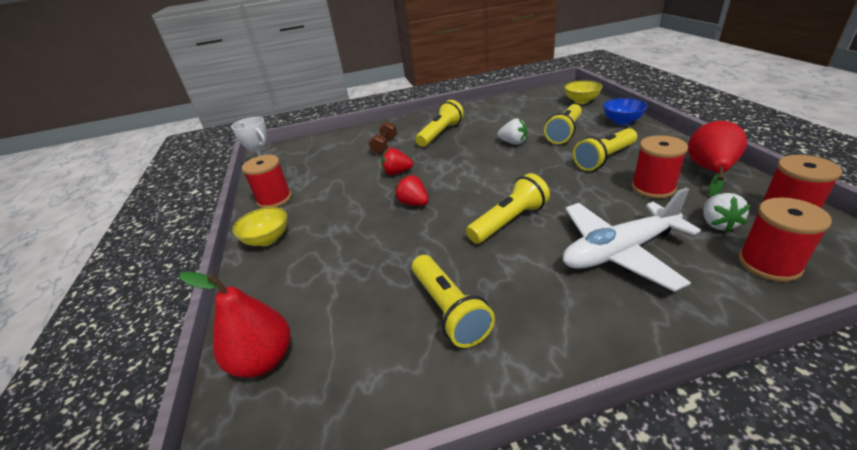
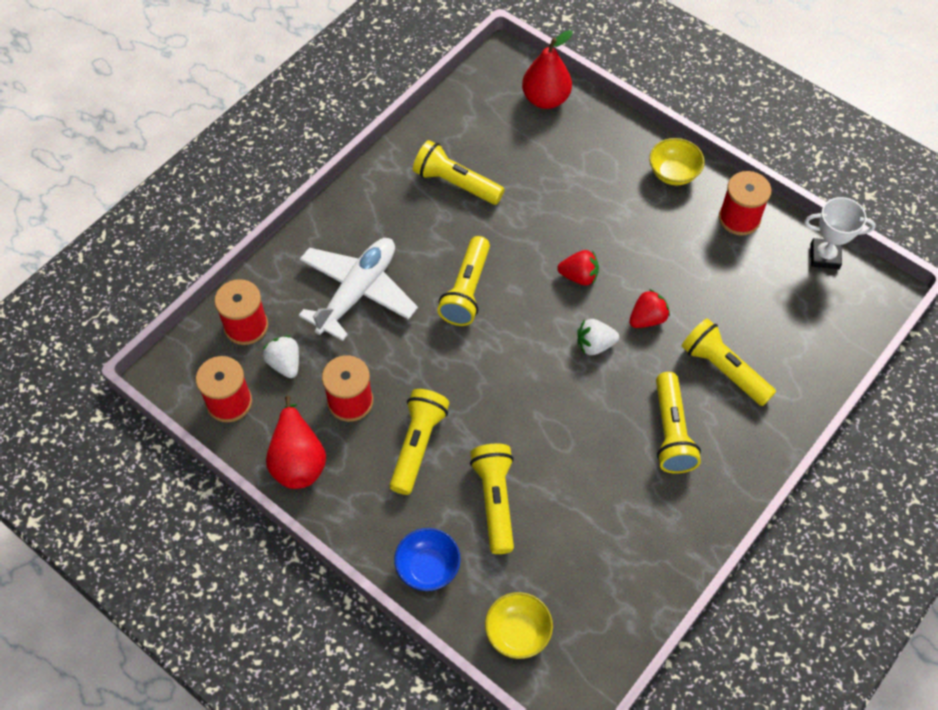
camera: 140 degrees right, 25 degrees up
brown dumbbell [368,121,397,154] -> yellow flashlight [681,318,776,406]
white strawberry [497,118,527,145] -> white strawberry moved to [577,319,619,355]

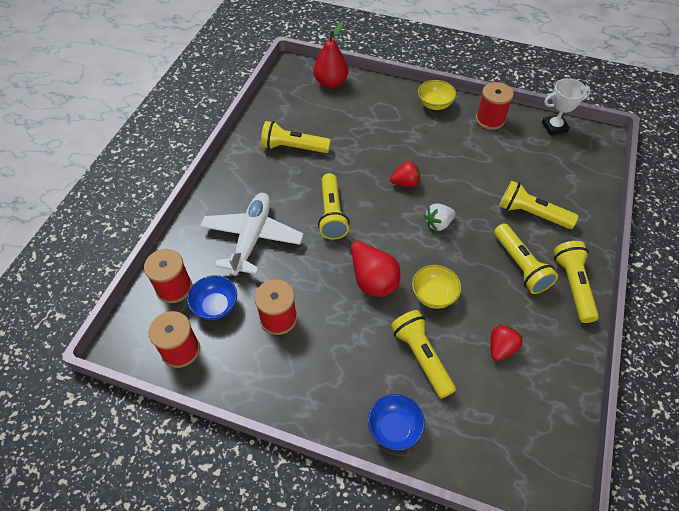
camera: 20 degrees left, 5 degrees down
white strawberry [263,335,299,378] -> blue bowl [187,275,237,320]
red pear [266,396,326,489] -> red pear moved to [347,236,400,297]
yellow flashlight [390,389,450,495] -> yellow flashlight moved to [553,241,599,323]
yellow bowl [485,592,553,659] -> yellow bowl moved to [412,265,461,309]
red strawberry [629,289,670,328] -> red strawberry moved to [490,324,523,361]

